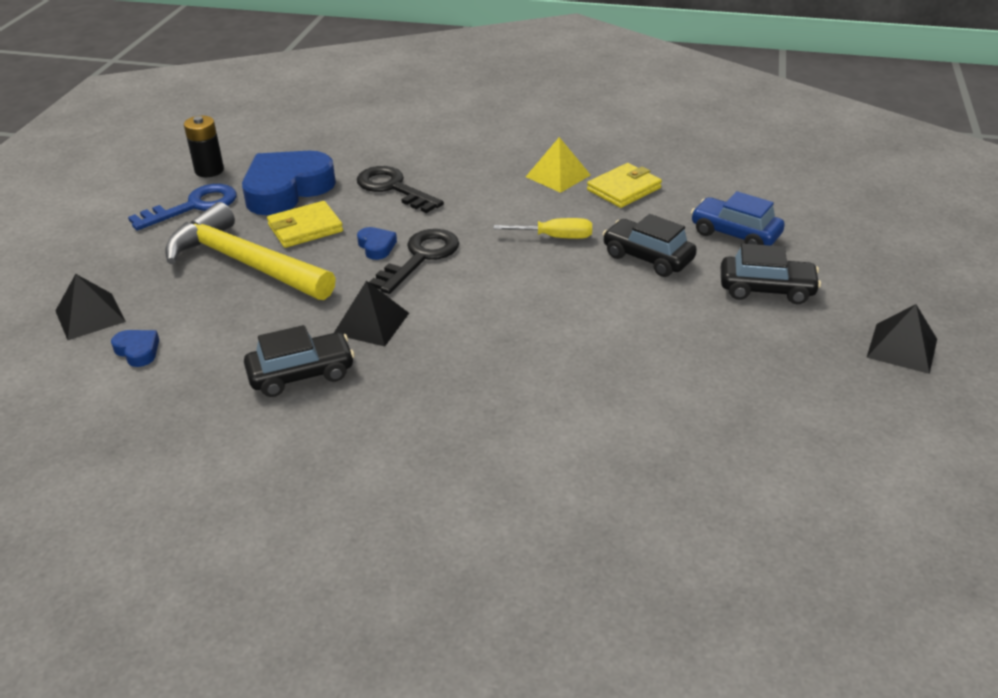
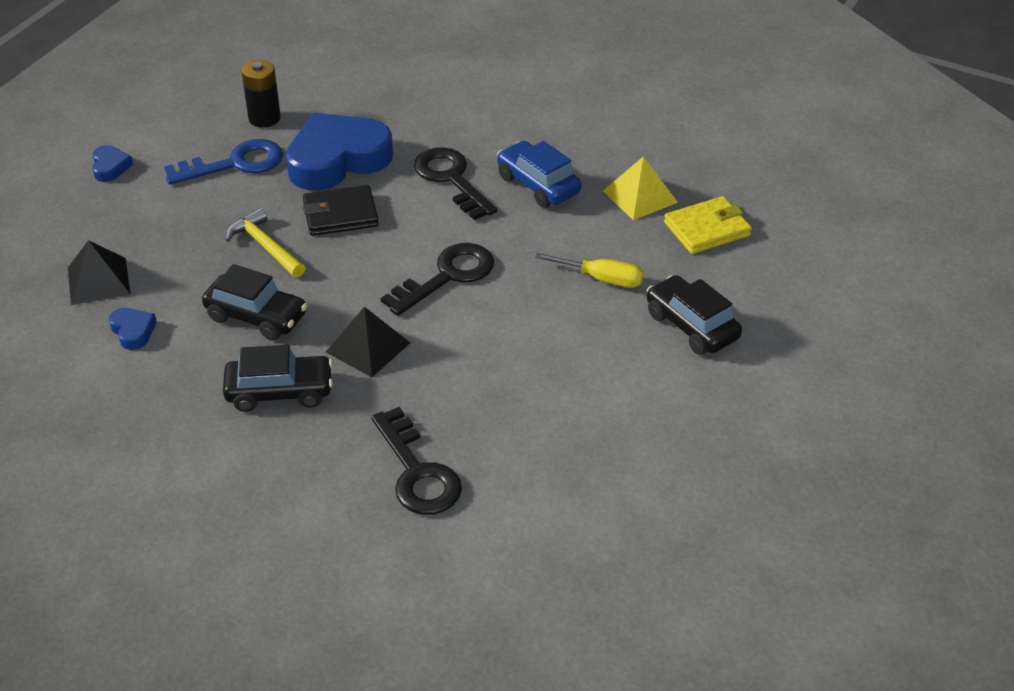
camera: 15 degrees right, 5 degrees up
yellow hammer [165,202,336,300] -> yellow hammer [226,208,306,278], size x0.51
yellow wallet [267,201,343,248] -> black wallet [303,185,379,236]
blue heart [357,227,397,260] -> blue heart moved to [92,145,133,182]
blue car [691,191,785,246] -> blue car moved to [497,141,581,208]
black car [721,244,821,304] -> black car moved to [202,264,308,340]
black pyramid [866,304,937,374] -> none
none -> black key [371,407,462,515]

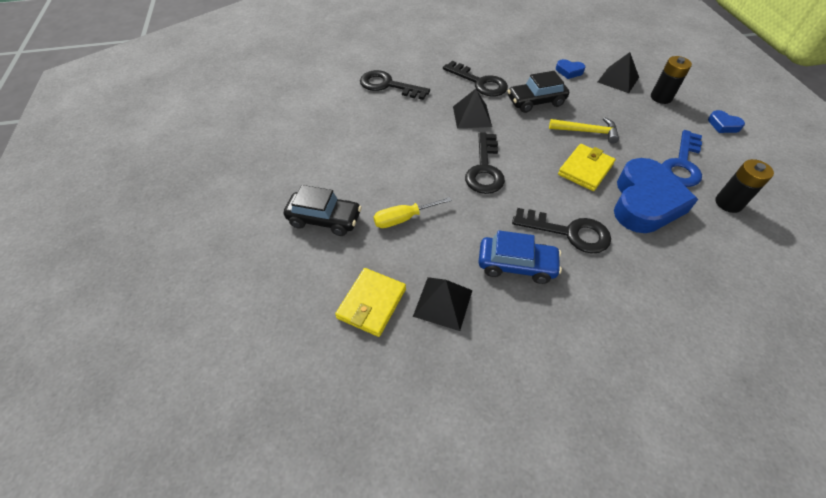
camera: 140 degrees right, 10 degrees up
black car [223,345,333,412] -> black key [443,61,508,97]
black wallet [303,185,379,236] -> yellow wallet [558,144,615,191]
yellow pyramid [603,156,678,220] -> black pyramid [413,277,473,331]
none -> black battery [651,56,692,104]

